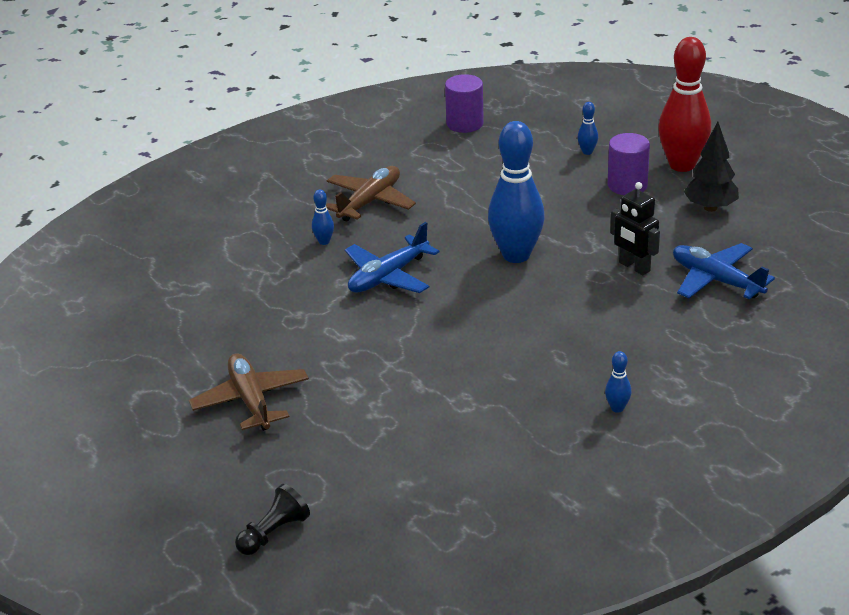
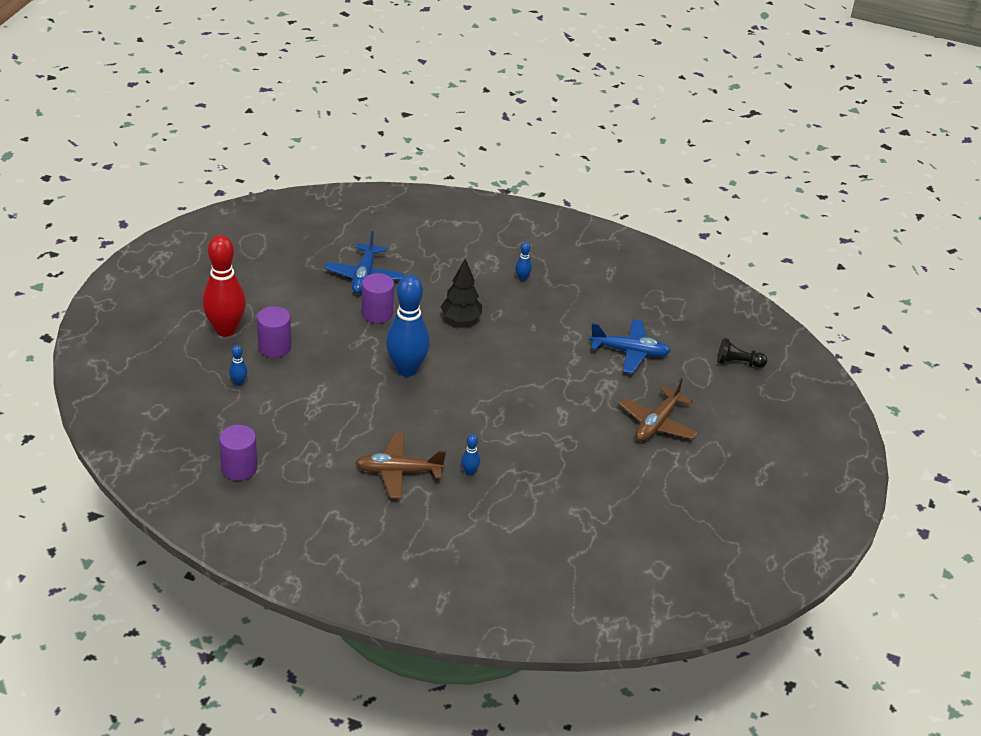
camera: 130 degrees left, 5 degrees up
blue plane [345,222,439,293] -> blue plane moved to [590,319,670,374]
black robot [610,182,660,275] -> purple cylinder [362,273,394,323]
black tree [684,122,739,212] -> black tree moved to [440,259,482,323]

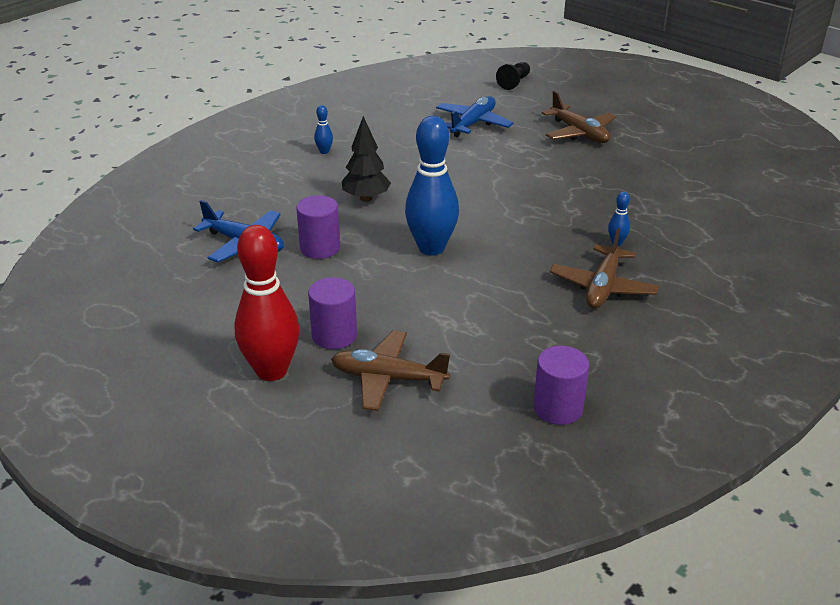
camera: 65 degrees left, 5 degrees down
blue bowling pin [229,345,248,386] -> brown plane [331,330,450,411]

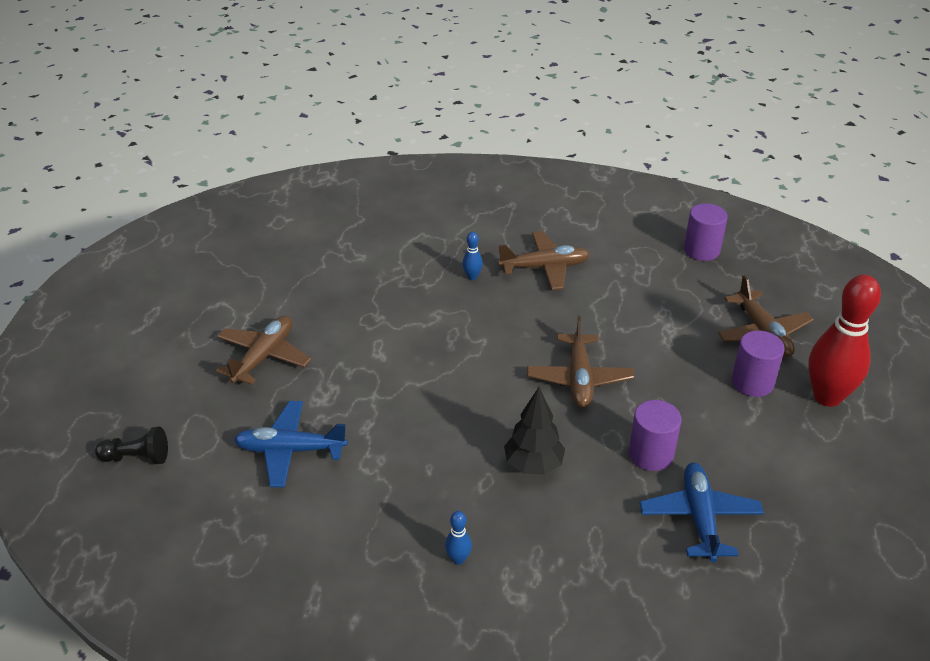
camera: 120 degrees left, 5 degrees up
blue bowling pin [405,116,459,256] -> brown plane [527,316,634,408]

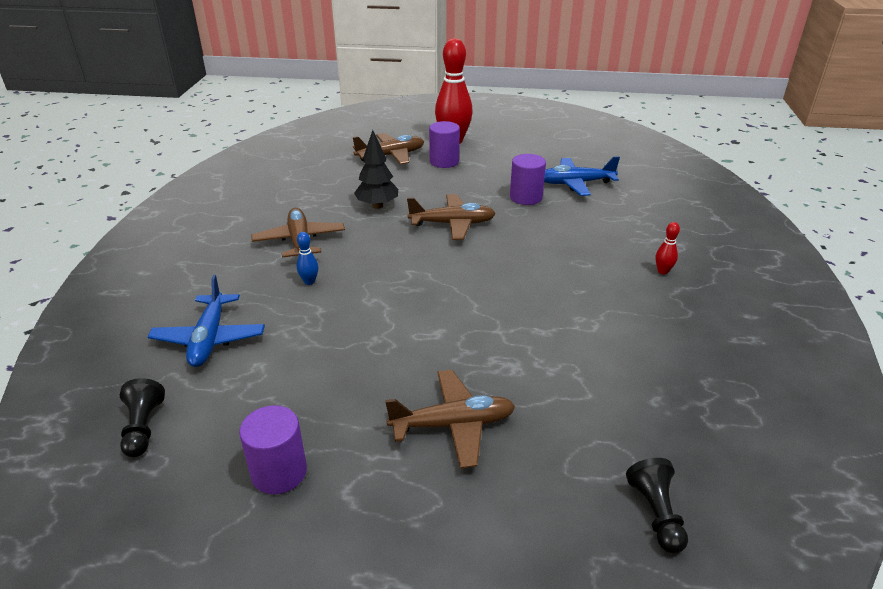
camera: 95 degrees left, 5 degrees down
brown plane [216,316,311,385] -> brown plane turned 150 degrees clockwise [385,370,515,469]
blue plane [234,401,348,487] -> blue plane moved to [148,275,265,367]
blue bowling pin [445,511,472,565] -> red bowling pin [655,222,680,275]
black tree [504,387,565,475] -> black tree moved to [354,130,398,209]
purple cylinder [684,203,728,261] -> purple cylinder moved to [239,405,307,494]
none -> black pawn [120,378,165,457]

